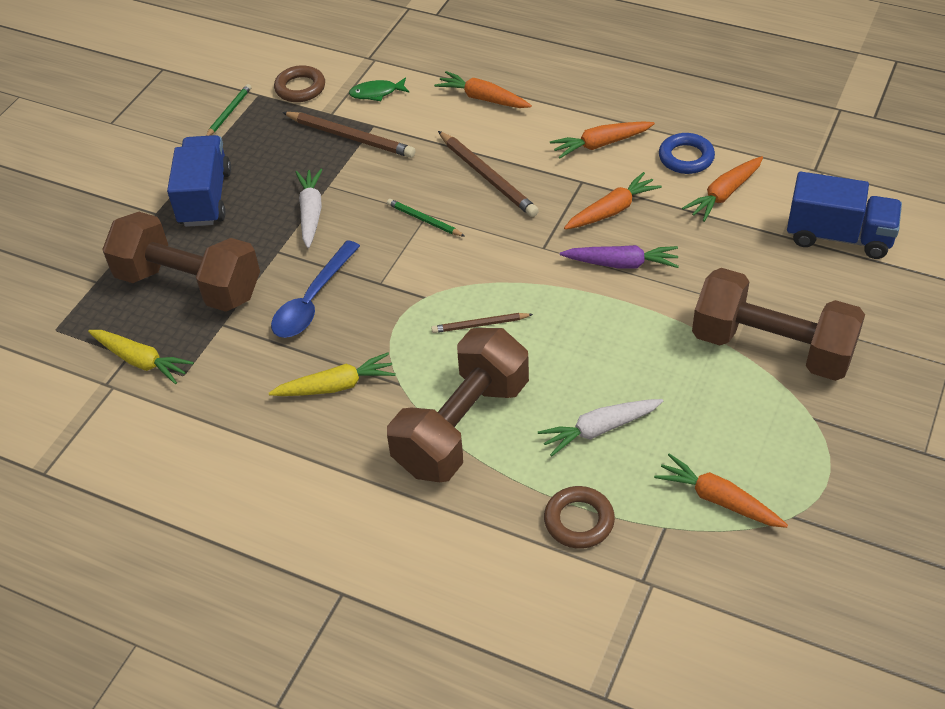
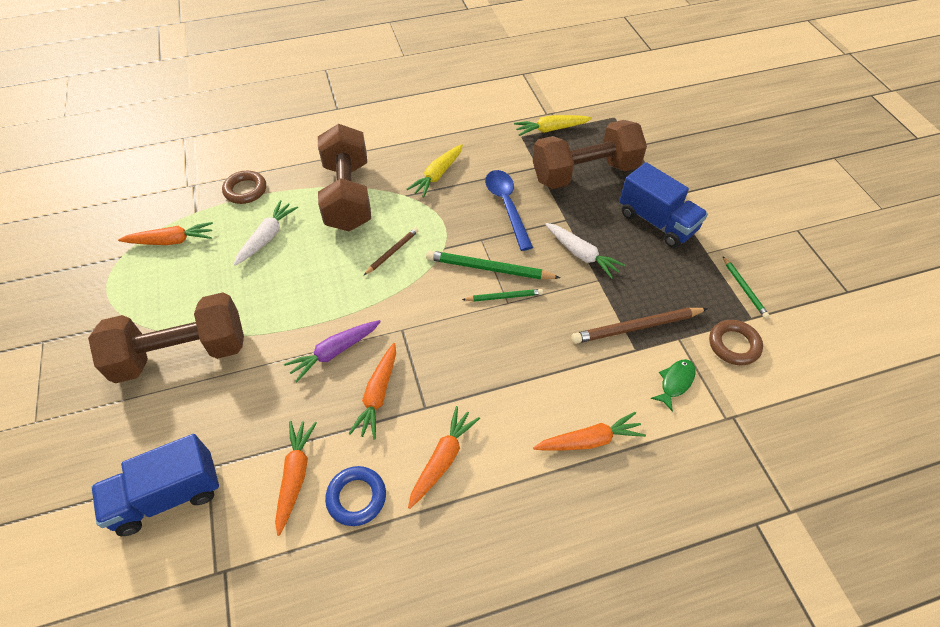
camera: 135 degrees right, 5 degrees up
brown pencil [438,131,539,217] -> none
none -> green pencil [426,250,561,280]

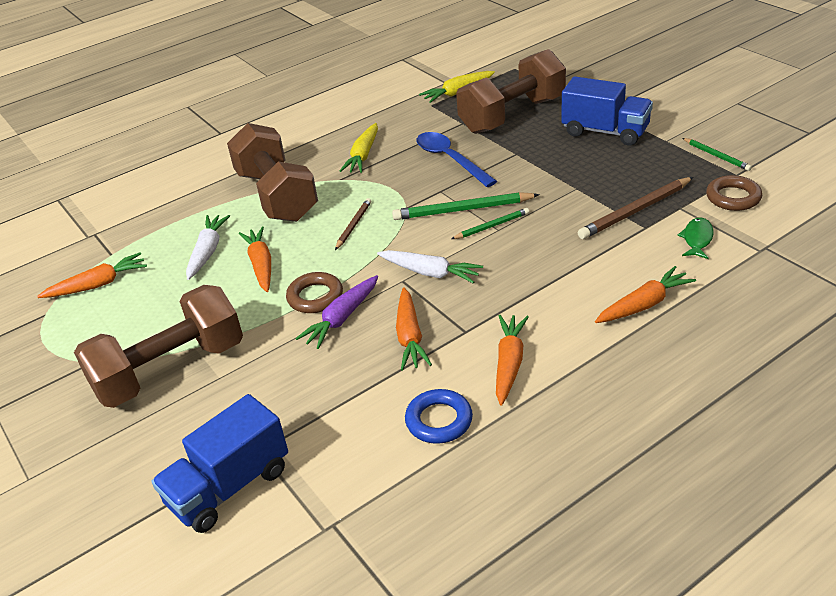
camera: 15 degrees left, 15 degrees down
brown ring [222,171,266,204] -> brown ring moved to [286,272,343,313]
orange carrot [275,421,317,536] -> orange carrot moved to [239,226,271,292]
white carrot [545,223,625,279] -> white carrot moved to [377,250,483,283]

